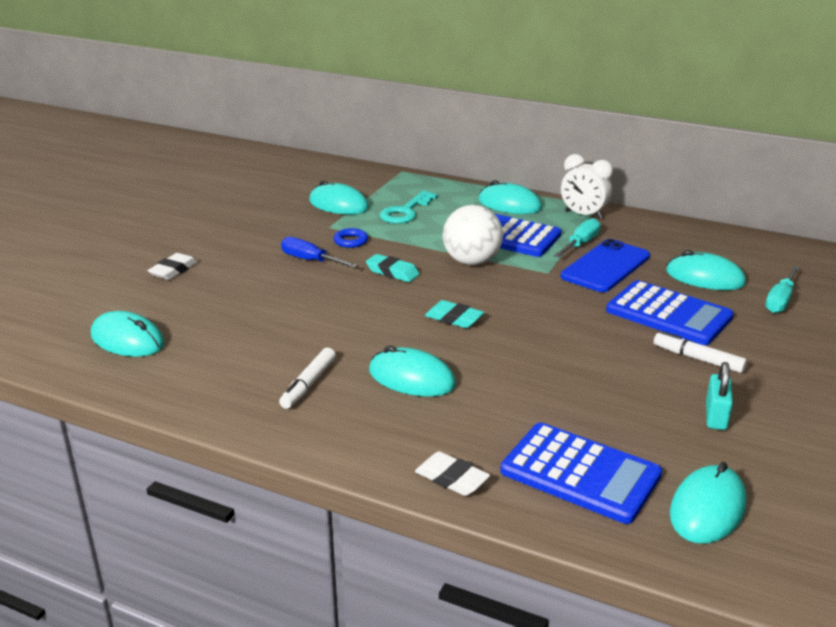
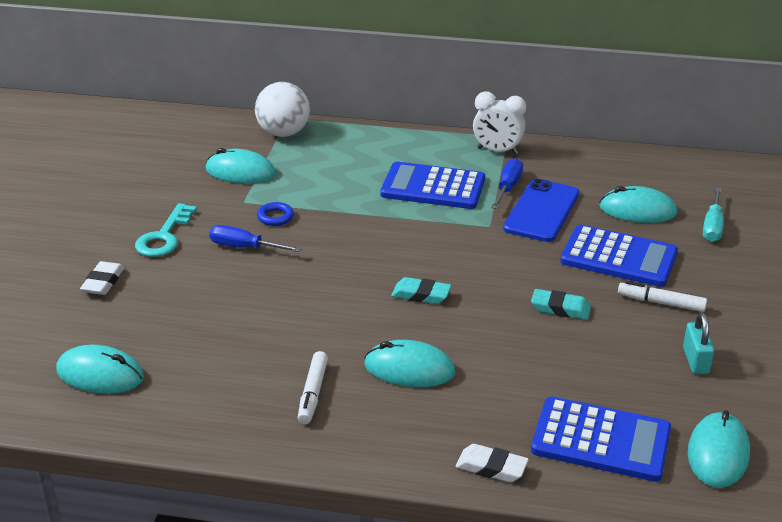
camera: 15 degrees left, 5 degrees up
turquoise eraser [366,254,420,282] -> turquoise eraser moved to [531,289,591,320]
turquoise key [380,191,438,224] -> turquoise key moved to [135,203,197,257]
white ball [443,205,503,265] -> white ball moved to [255,82,310,137]
turquoise mouse [478,180,542,214] -> none
turquoise screwdriver [554,218,601,257] -> blue screwdriver [491,158,523,209]

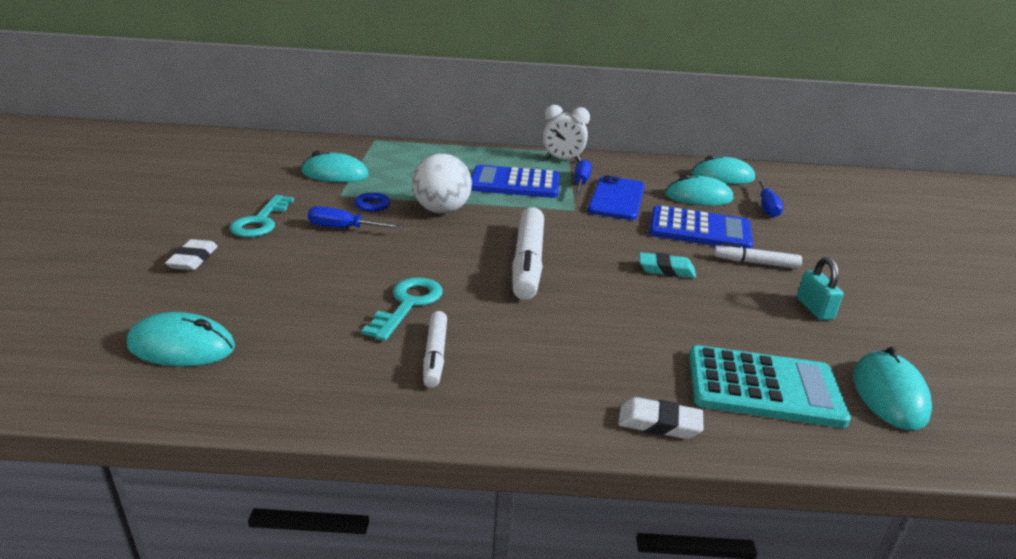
camera: 10 degrees left, 5 degrees down
white ball [255,82,310,137] -> white ball moved to [412,153,472,214]
turquoise mouse [364,340,455,387] -> turquoise mouse moved to [691,155,755,184]
turquoise eraser [391,277,451,304] -> white marker [512,207,544,300]
blue calculator [531,396,671,482] -> turquoise calculator [689,345,851,428]
turquoise screwdriver [703,187,724,242] -> blue screwdriver [757,179,783,218]
none -> turquoise key [362,277,443,341]

